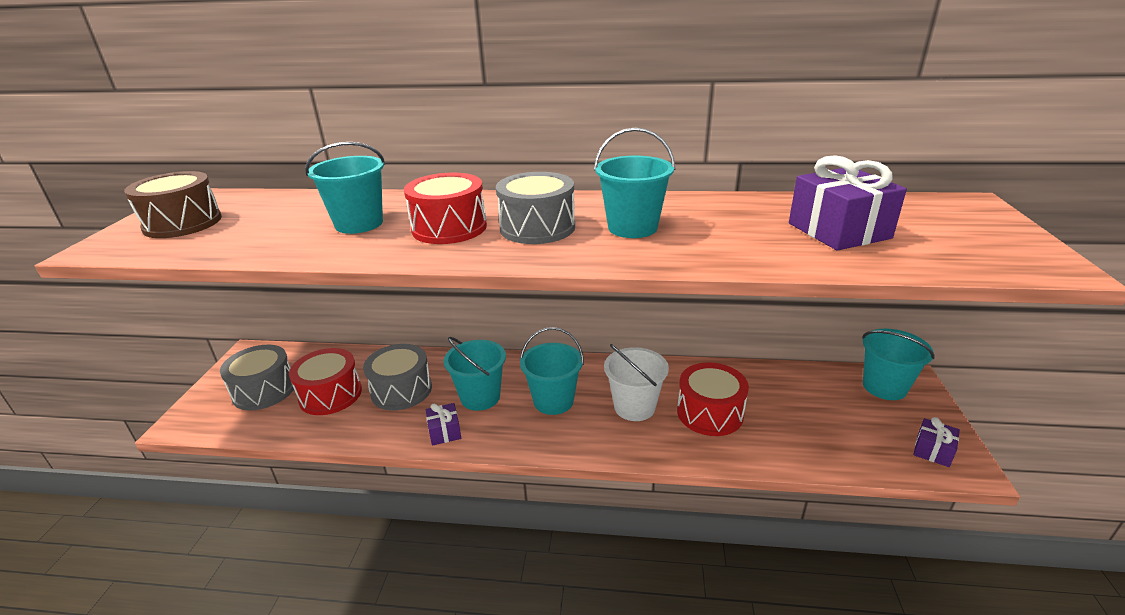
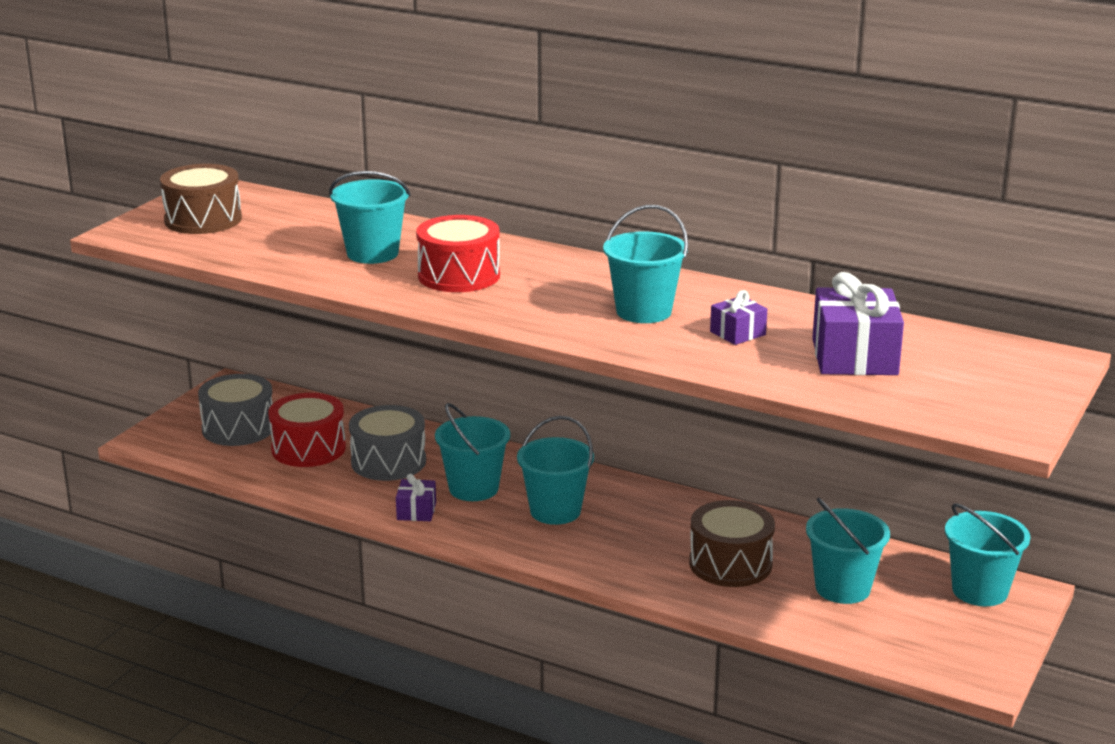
camera: 20 degrees right, 5 degrees down
grey drum [496,172,575,244] -> none
white bucket [604,344,669,421] -> none
red drum [677,362,749,436] -> brown drum [689,500,775,587]
purple gift [913,417,960,467] -> purple gift moved to [710,290,767,345]
none -> turquoise bucket [806,498,890,604]

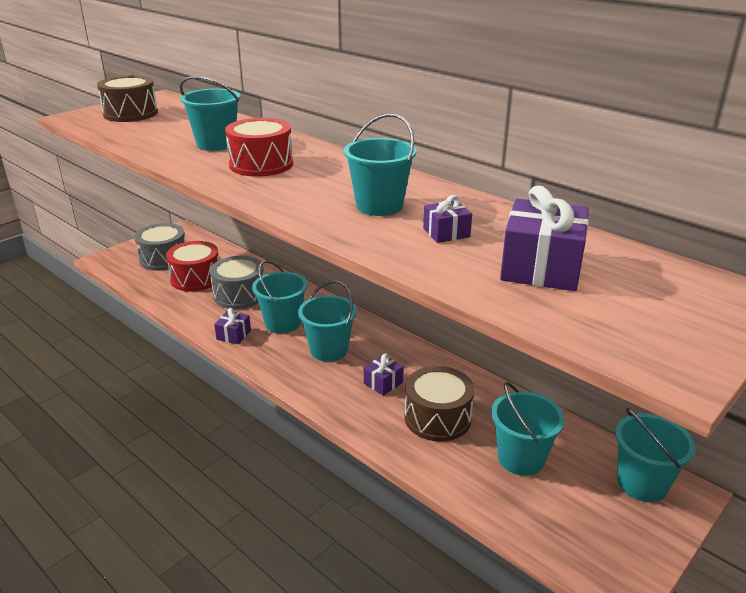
camera: 15 degrees right, 5 degrees up
none -> purple gift [364,353,404,396]

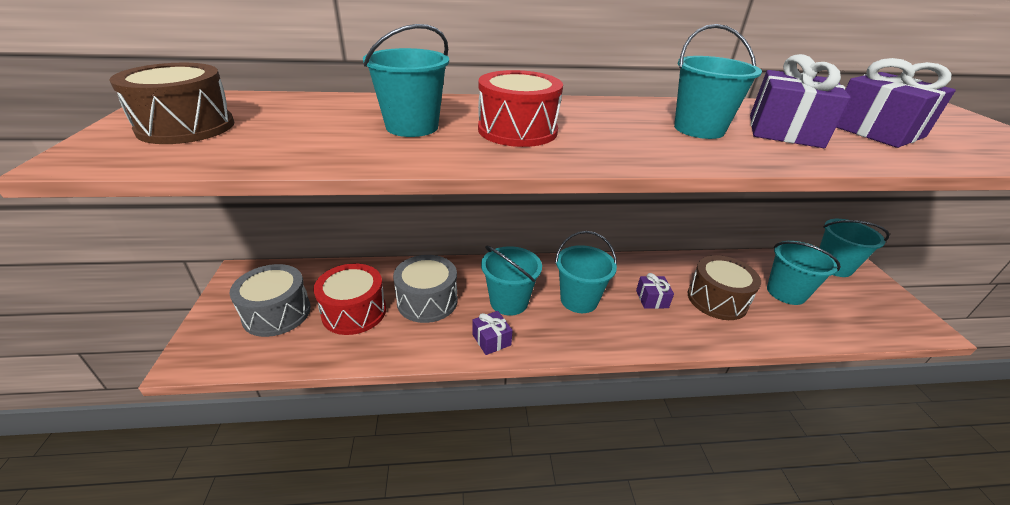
camera: 50 degrees left, 5 degrees up
purple gift [423,195,472,243] -> purple gift [750,54,851,148], size x1.92

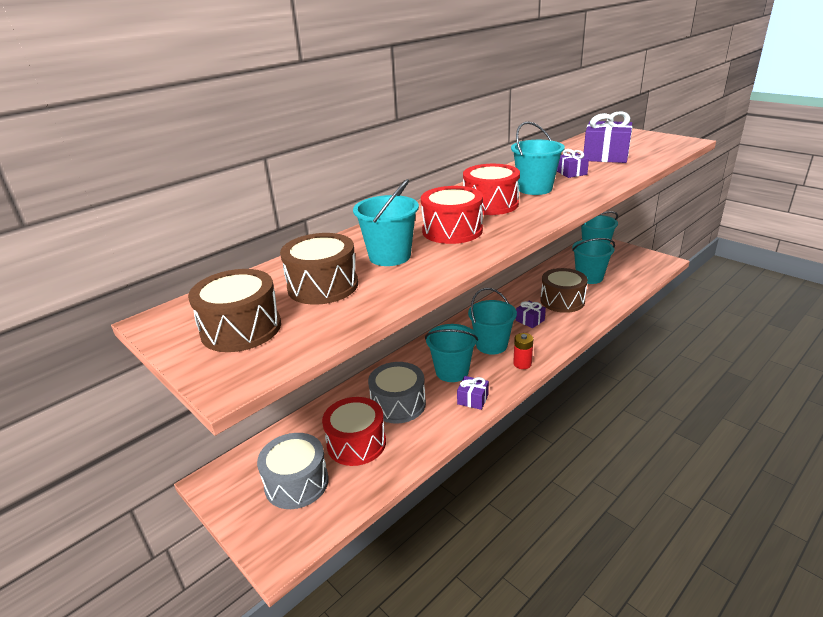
camera: 35 degrees left, 5 degrees down
purple gift [750,54,851,148] -> purple gift [557,149,589,178], size x0.52
none -> brown drum [280,233,358,305]
none -> red drum [463,164,520,215]
none -> red battery [513,333,533,369]

